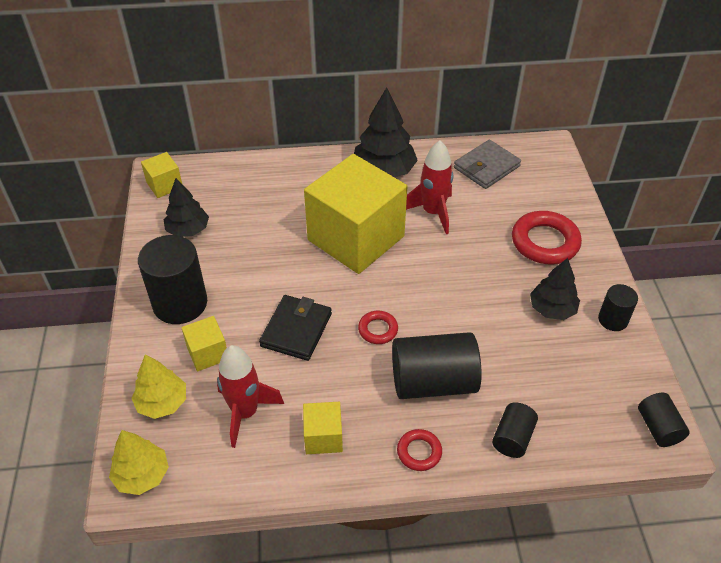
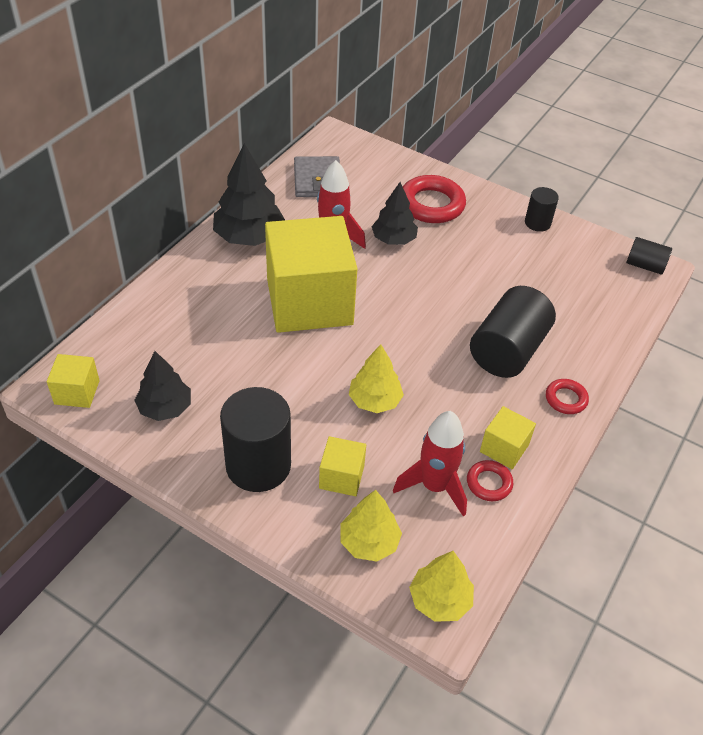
camera: 55 degrees left, 0 degrees up
black wallet [259,295,332,361] -> yellow tree [349,344,404,413]
red ring [358,311,398,344] -> red ring moved to [467,460,513,501]
black cylinder [492,403,538,458] -> none
black tree [530,258,580,320] -> black tree moved to [372,182,418,245]

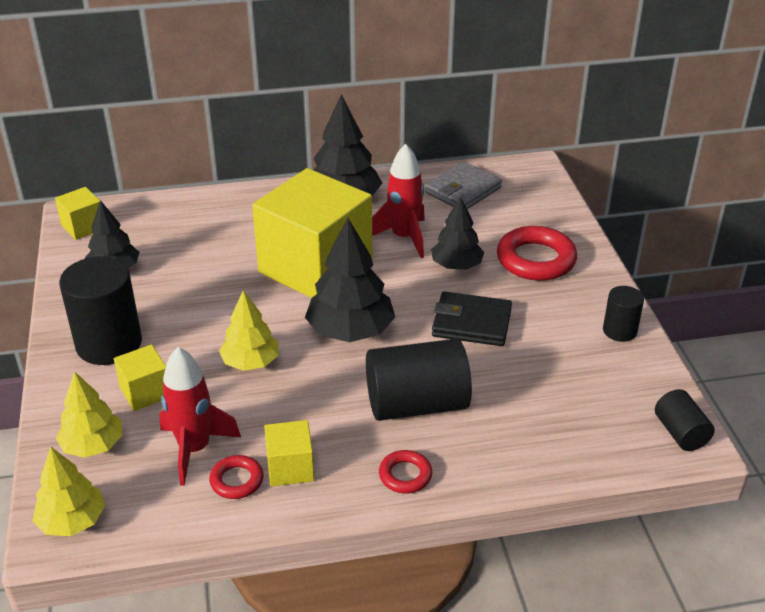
camera: 50 degrees right, 10 degrees down
none -> black tree [305,218,395,342]
none -> black wallet [432,291,512,346]

